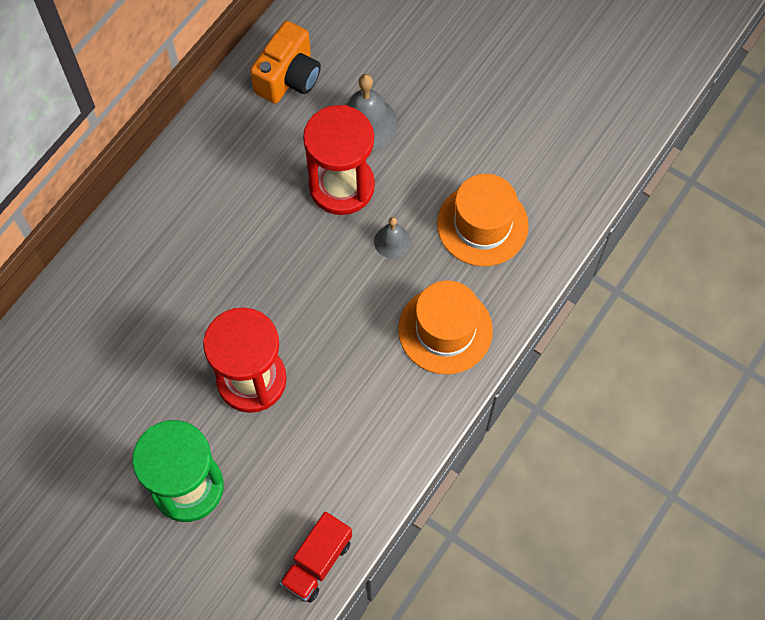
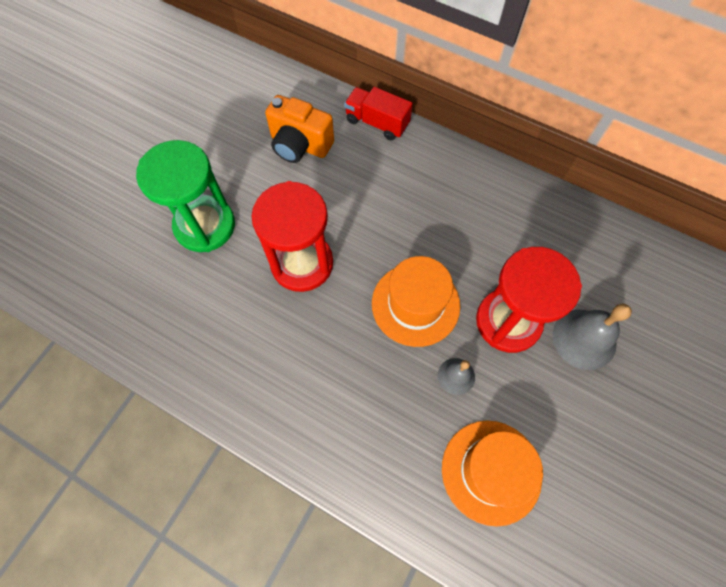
camera: 85 degrees right, 0 degrees up
orange camera [250,21,321,104] -> orange camera moved to [265,95,334,163]
red truck [279,512,352,603] -> red truck moved to [344,87,413,141]
orange hat [398,280,493,375] -> orange hat moved to [372,256,460,347]

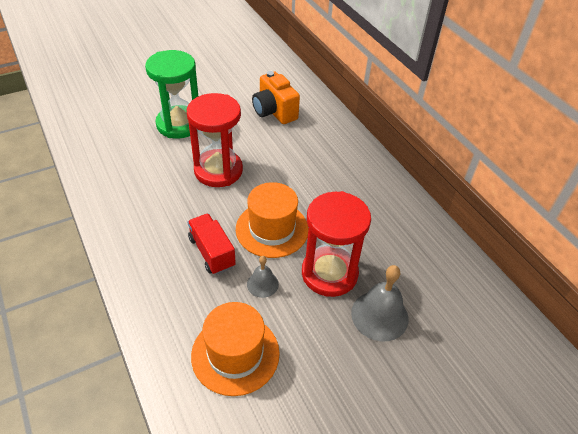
camera: 30 degrees right, 20 degrees down
red truck [344,87,413,141] -> red truck moved to [188,214,236,275]

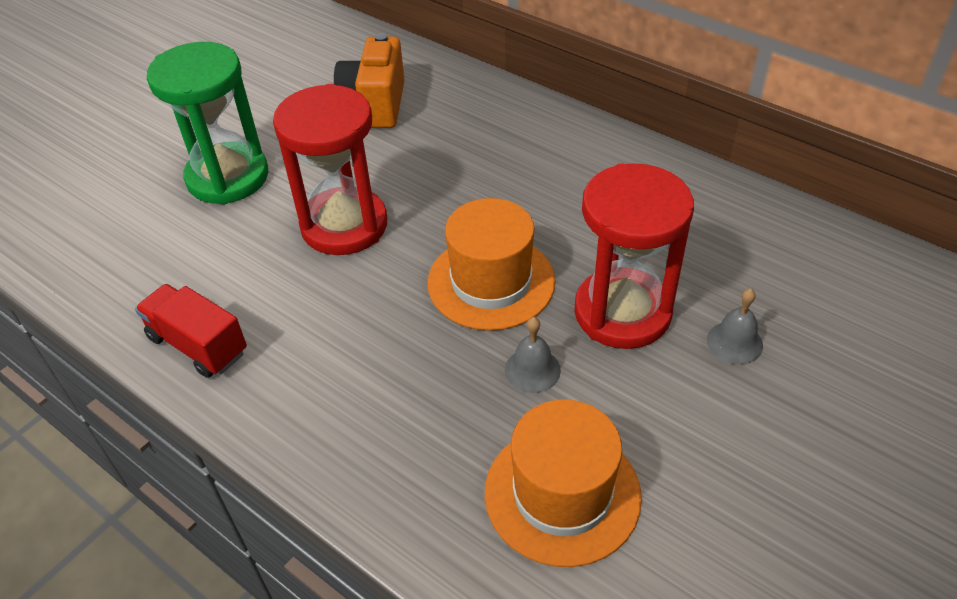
camera: 20 degrees left, 0 degrees up
red truck [188,214,236,275] -> red truck moved to [135,284,247,378]
orange camera [252,71,300,124] -> orange camera turned 60 degrees clockwise [334,33,405,128]
grey bell [351,265,409,341] -> grey bell [707,289,763,365], size x0.58

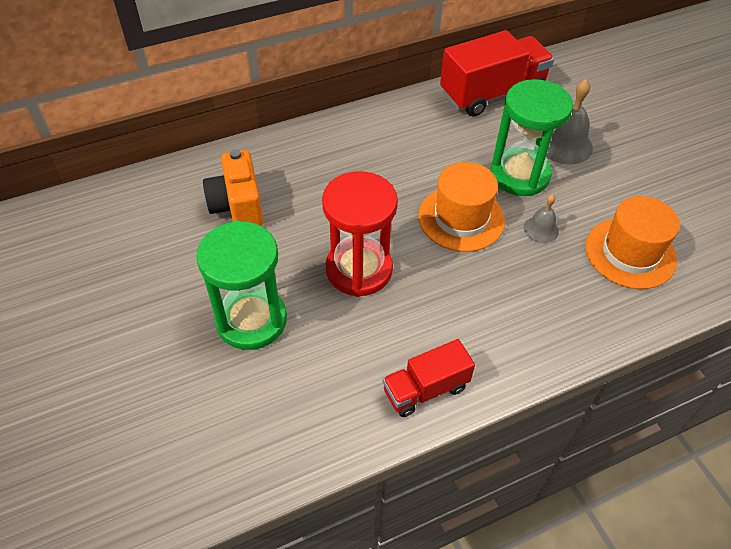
camera: 65 degrees left, 5 degrees up
orange camera [334,33,405,128] -> orange camera turned 45 degrees clockwise [203,149,263,226]
red hourglass [574,163,694,349] -> green hourglass [490,79,573,196]
grey bell [707,289,763,365] -> grey bell [546,79,593,164], size x1.74
none -> red truck [440,30,554,117]

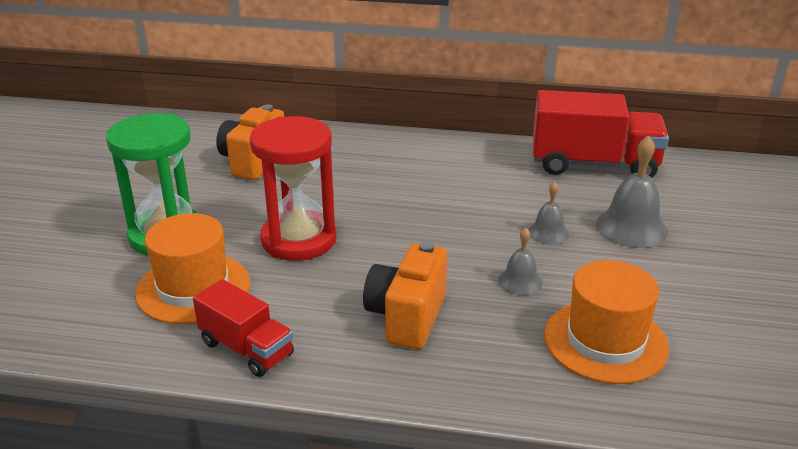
camera: 35 degrees right, 20 degrees down
red truck [383,339,475,417] -> red truck turned 150 degrees counterclockwise [193,279,294,377]
orange hat [418,162,505,252] -> orange hat moved to [135,213,250,324]
green hourglass [490,79,573,196] -> grey bell [528,181,569,244]
none -> orange camera [363,241,447,349]

